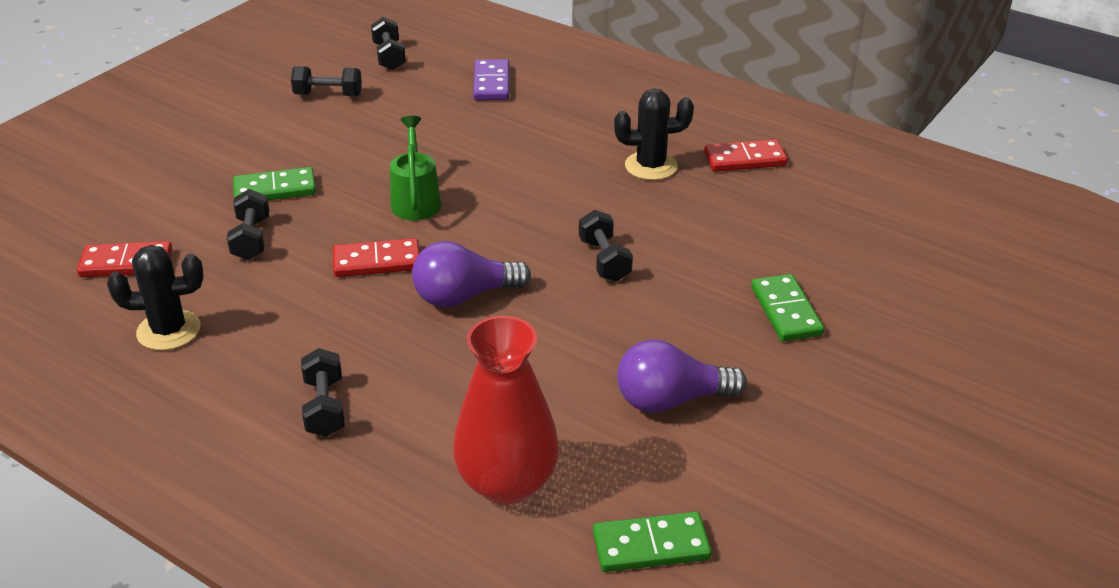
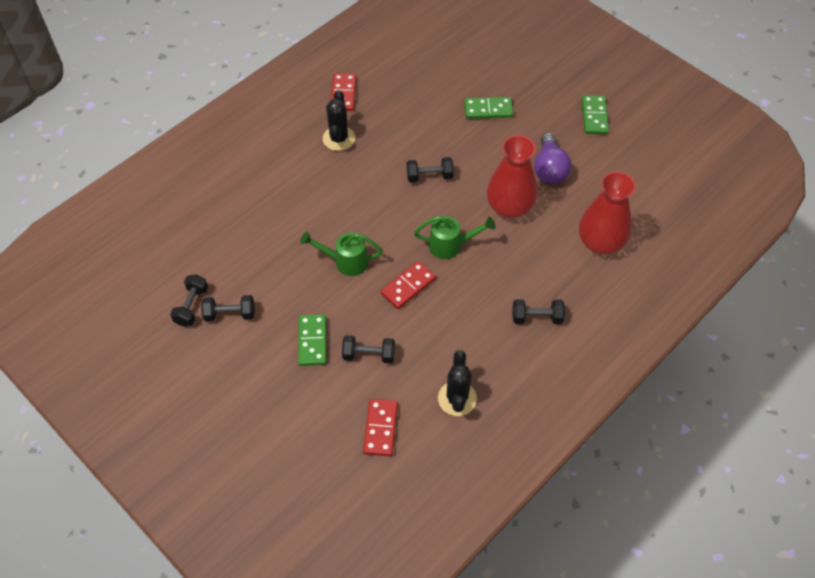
camera: 80 degrees left, 20 degrees up
red domino [333,238,420,277] -> red domino turned 45 degrees clockwise [381,261,436,309]
black dumbbell [371,17,406,70] -> black dumbbell moved to [201,295,255,322]
purple light bulb [412,241,531,308] -> green watering can [414,216,496,259]
purple domino [473,59,509,100] -> none
green domino [593,512,712,572] -> green domino moved to [582,95,609,134]
none -> red vase [487,135,537,218]

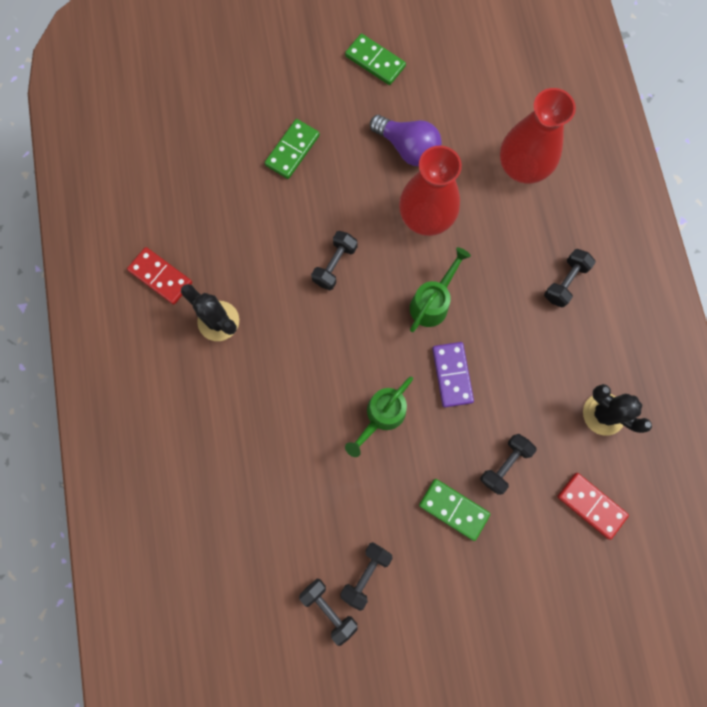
camera: 55 degrees left, 20 degrees up
red domino [381,261,436,309] -> purple domino [432,342,474,407]

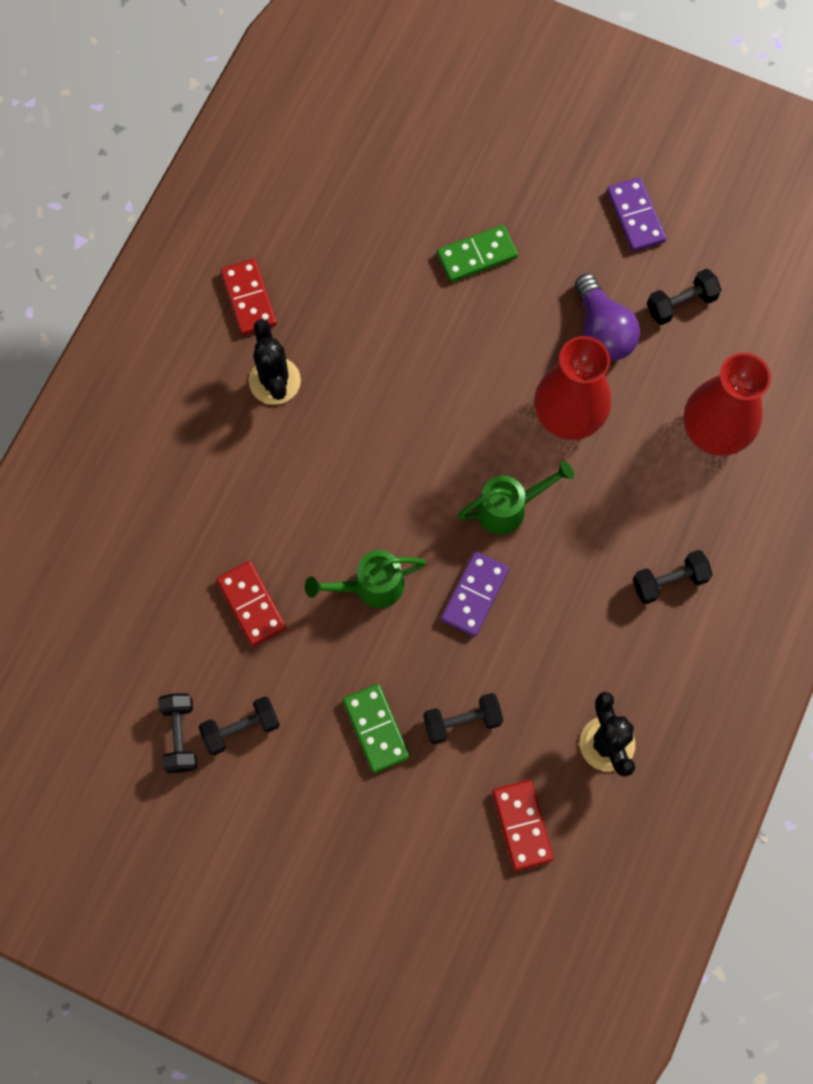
camera: 35 degrees right, 5 degrees down
black dumbbell [311,231,357,290] -> black dumbbell moved to [647,269,722,325]
green domino [345,34,406,85] -> purple domino [607,177,666,252]
none -> red domino [216,561,286,646]

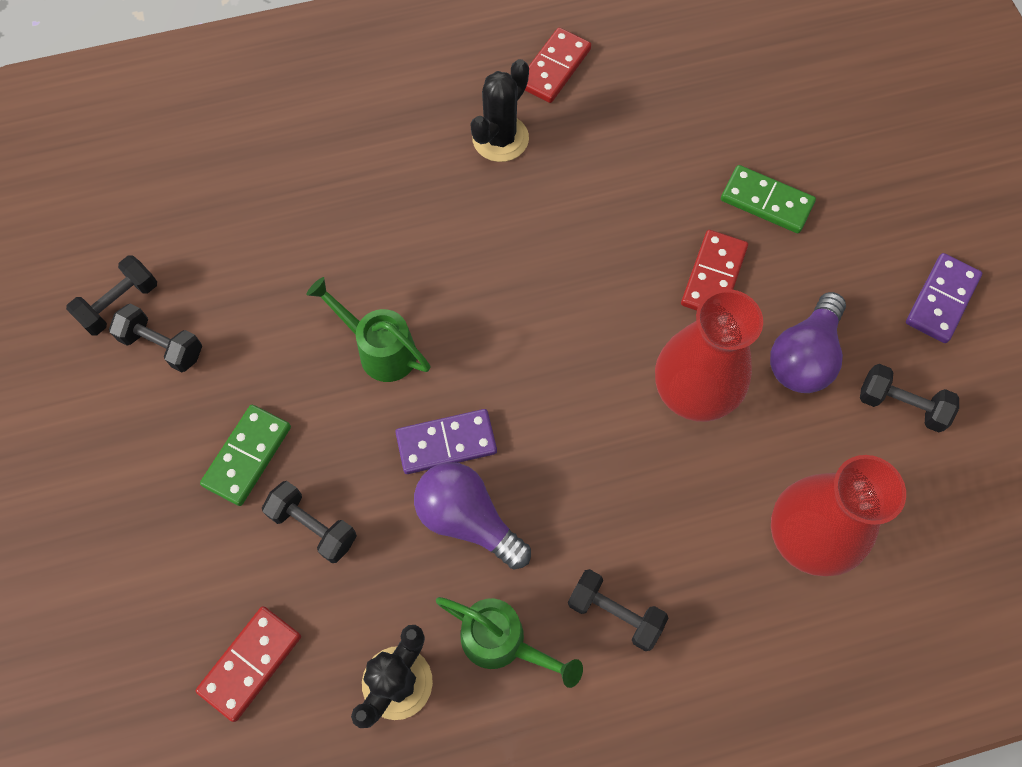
camera: 50 degrees right, 5 degrees down
red domino [216,561,286,646] -> red domino moved to [681,230,748,311]
green watering can [458,461,574,534] -> green watering can moved to [436,597,583,688]
none -> purple light bulb [414,462,531,569]

